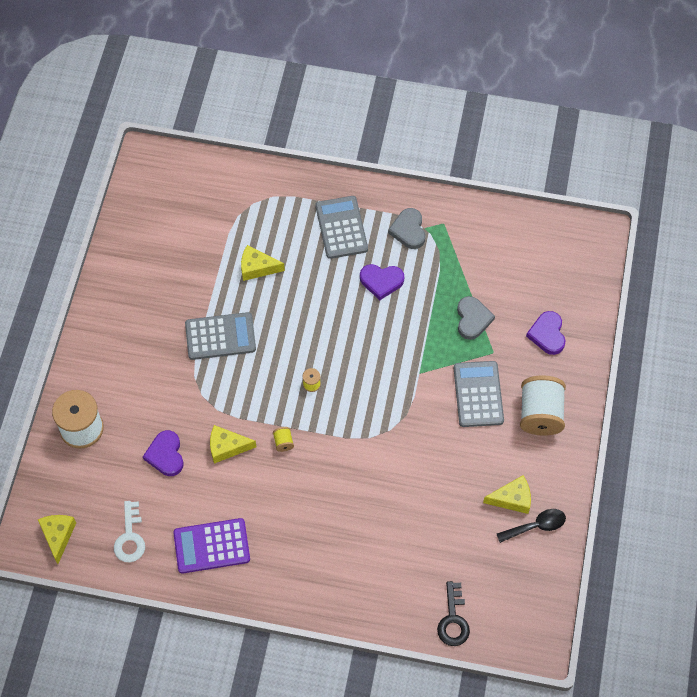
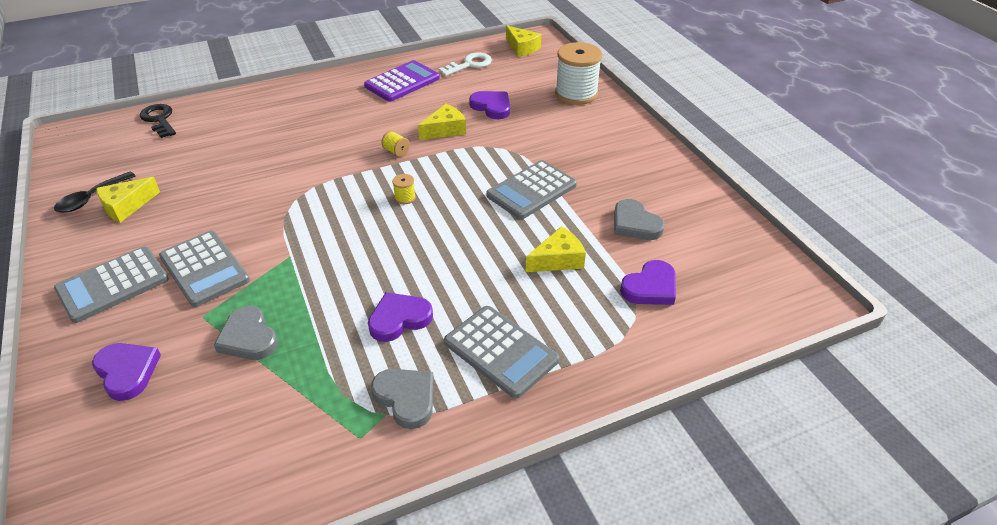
camera: 145 degrees right, 20 degrees down
white key [114,501,145,562] -> white key turned 90 degrees clockwise [439,53,492,76]
white spool [520,375,566,436] -> grey calculator [54,246,169,323]
none -> grey heart [614,199,665,240]
none -> purple heart [620,260,676,305]

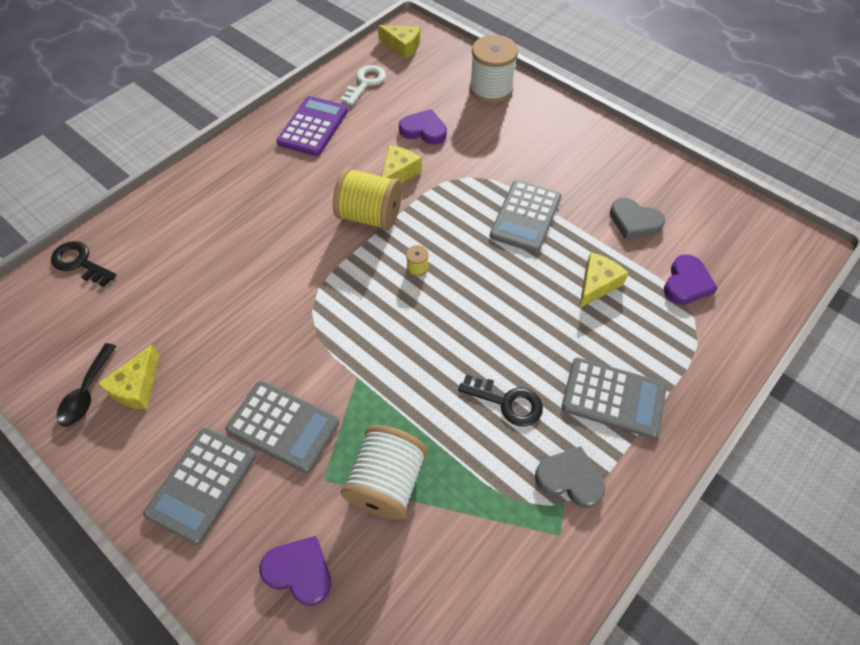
camera: 25 degrees left, 15 degrees up
grey heart [214,306,278,360] -> white spool [341,425,428,520]
purple heart [368,292,433,342] -> black key [458,374,543,426]
yellow spool [381,131,410,157] -> yellow spool [333,167,402,231], size x2.43

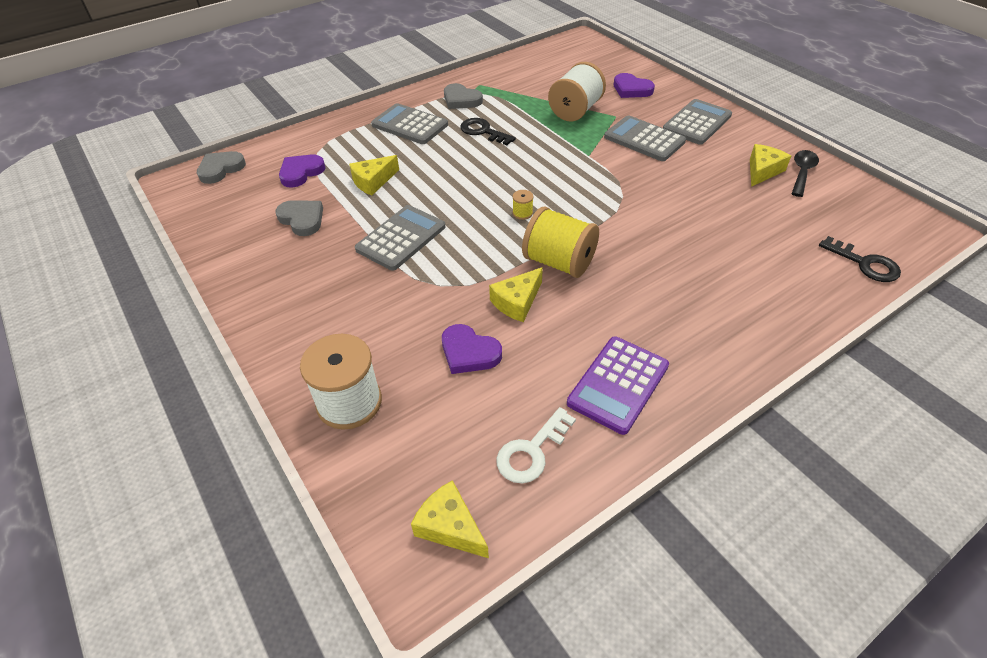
camera: 165 degrees left, 10 degrees down
none -> grey heart [197,151,246,184]

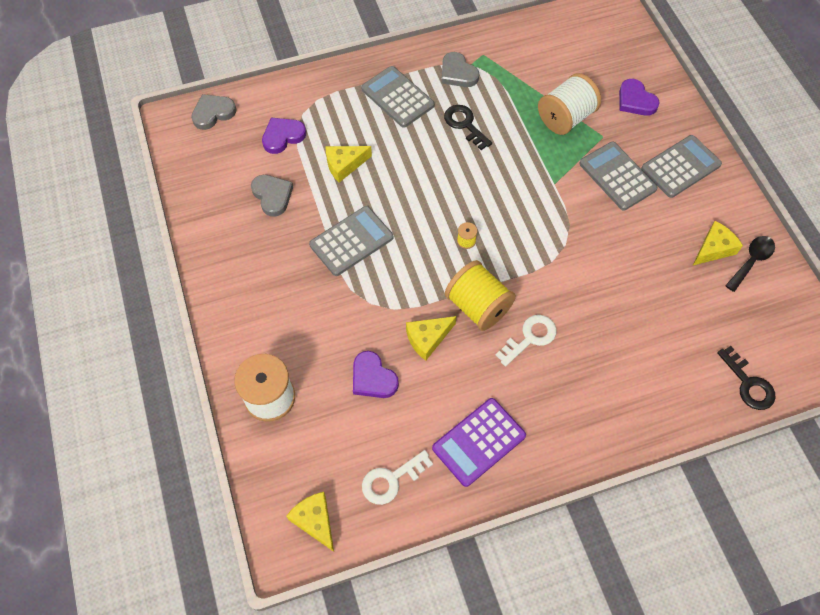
camera: 15 degrees right, 15 degrees up
none -> white key [496,315,557,366]

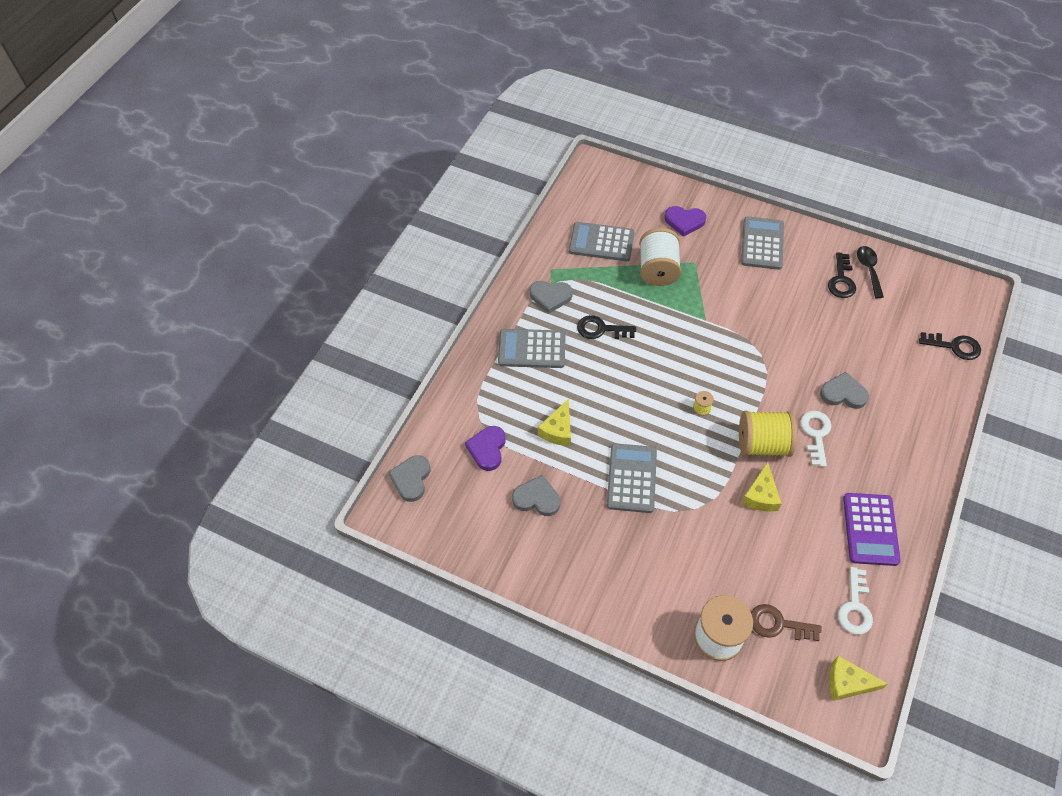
camera: 45 degrees left, 5 degrees down
purple heart [353,351,399,398] -> none
grey calculator [579,142,658,210] -> grey calculator moved to [569,222,635,261]
yellow cheese [693,221,743,265] -> black key [828,252,856,298]
none -> brown key [751,604,822,641]
none -> grey heart [820,372,869,409]

